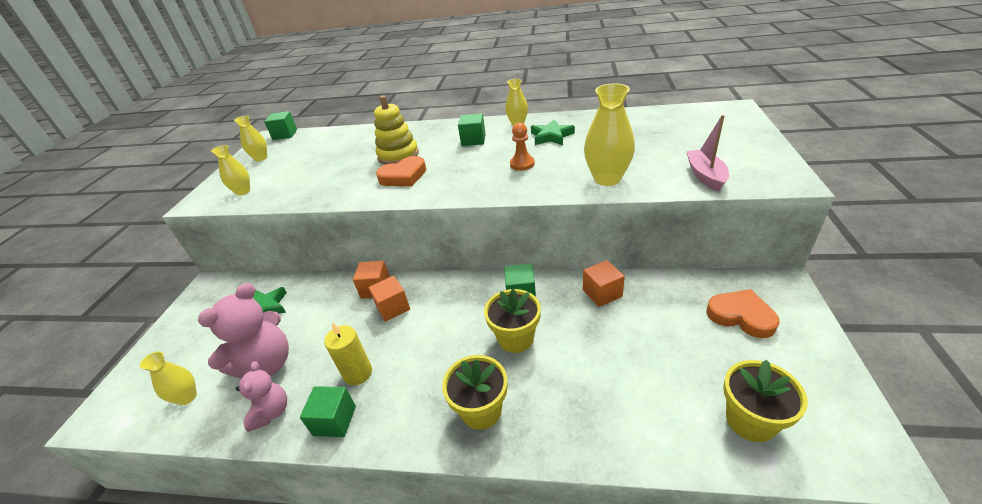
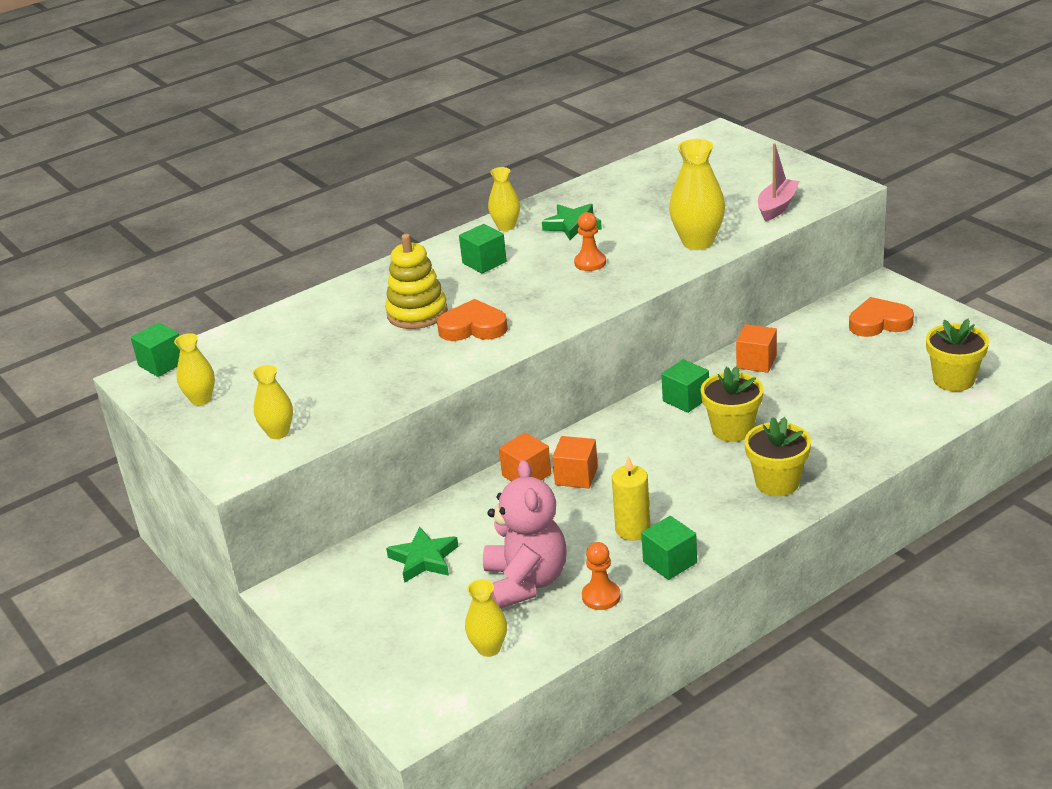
camera: 45 degrees left, 5 degrees down
pink teddy bear [236,361,287,432] -> orange pawn [582,542,621,610]
orange heart [376,156,426,186] -> orange heart turned 105 degrees counterclockwise [437,299,508,341]
pink boat [686,115,729,192] -> pink boat turned 75 degrees clockwise [758,144,800,221]

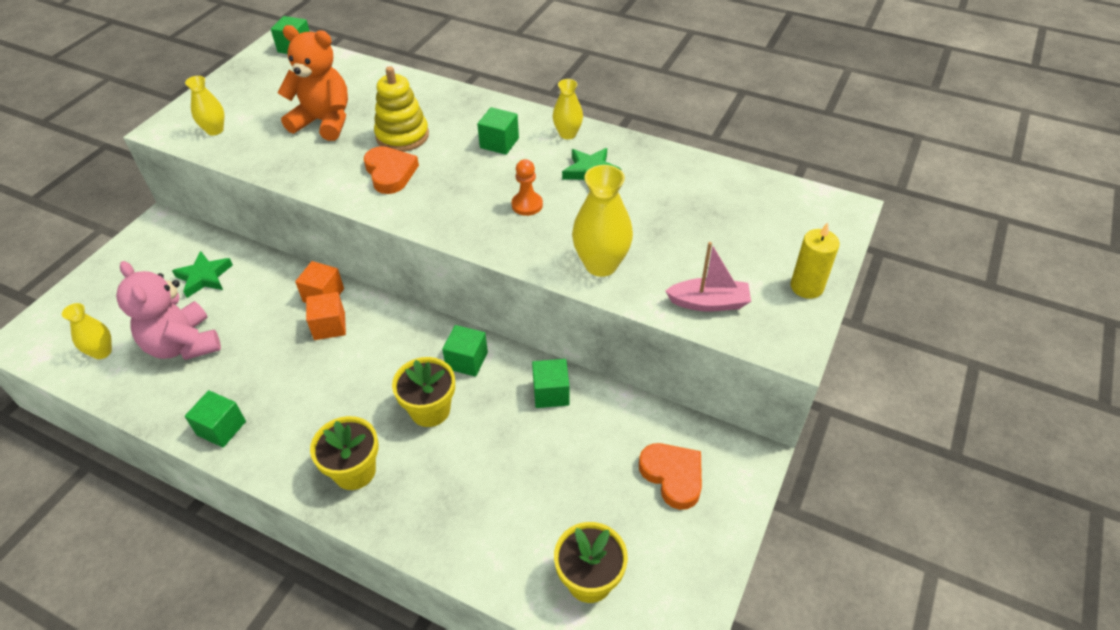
camera: 60 degrees right, 15 degrees up
yellow vase [174,333,215,405] -> none
pink teddy bear [483,460,566,609] -> pink teddy bear turned 90 degrees clockwise [116,261,221,360]
orange pawn [582,542,621,610] -> none
yellow candle [612,456,651,541] -> yellow candle moved to [790,222,840,299]
orange cube [736,324,777,373] -> green cube [532,359,570,408]
none -> orange teddy bear [277,25,348,141]

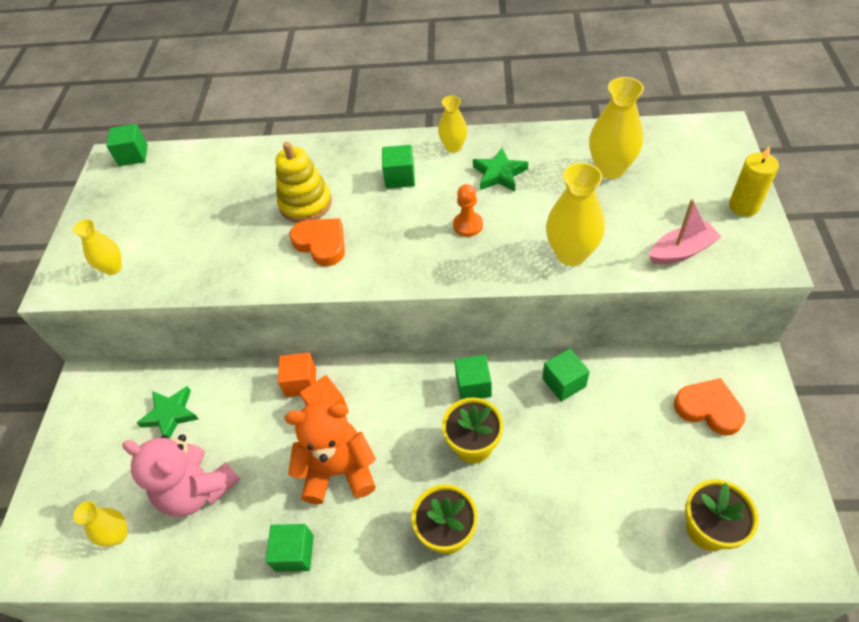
camera: 20 degrees left, 5 degrees up
orange teddy bear [277,25,348,141] -> orange teddy bear moved to [285,401,376,504]
none -> yellow vase [589,77,644,179]

